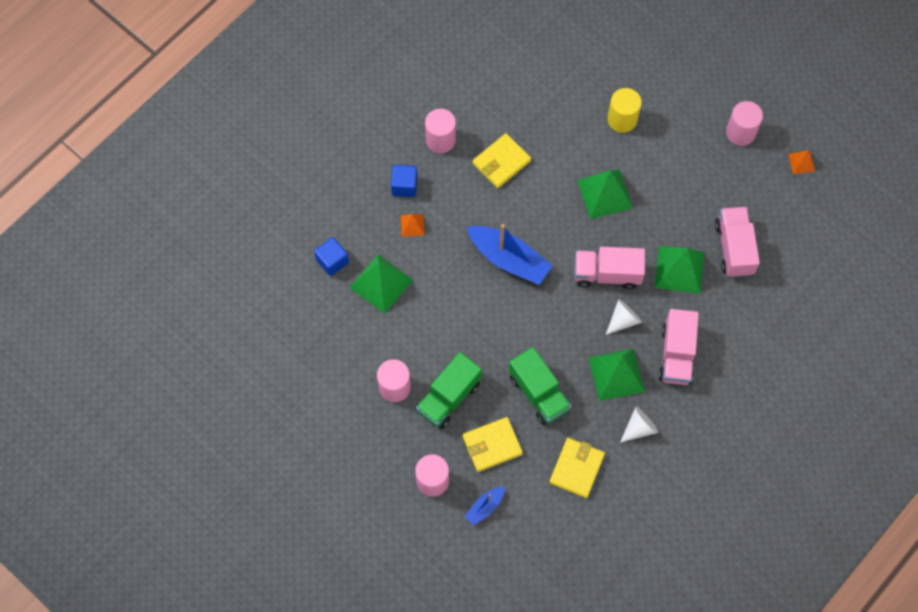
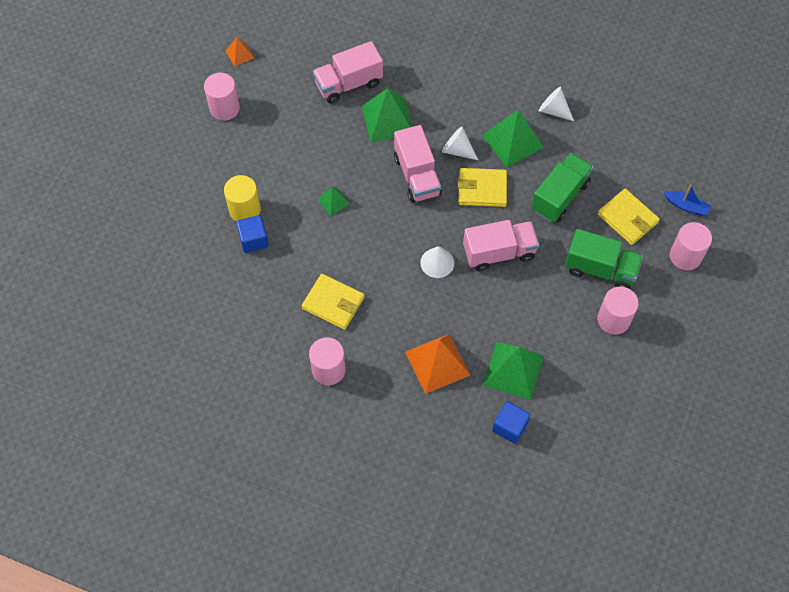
camera: 110 degrees left, 5 degrees down
blue cube [391,165,418,197] -> blue cube moved to [236,215,269,253]
orange pyramid [401,214,425,237] -> orange pyramid [405,334,470,394], size x1.97
blue boat [467,224,553,285] -> white cone [420,246,454,278]
yellow wallet [549,438,605,498] -> yellow wallet moved to [458,168,507,207]
green pyramid [577,169,633,219] -> green pyramid [318,187,350,216], size x0.51
pink truck [658,309,699,385] -> pink truck moved to [463,220,539,271]

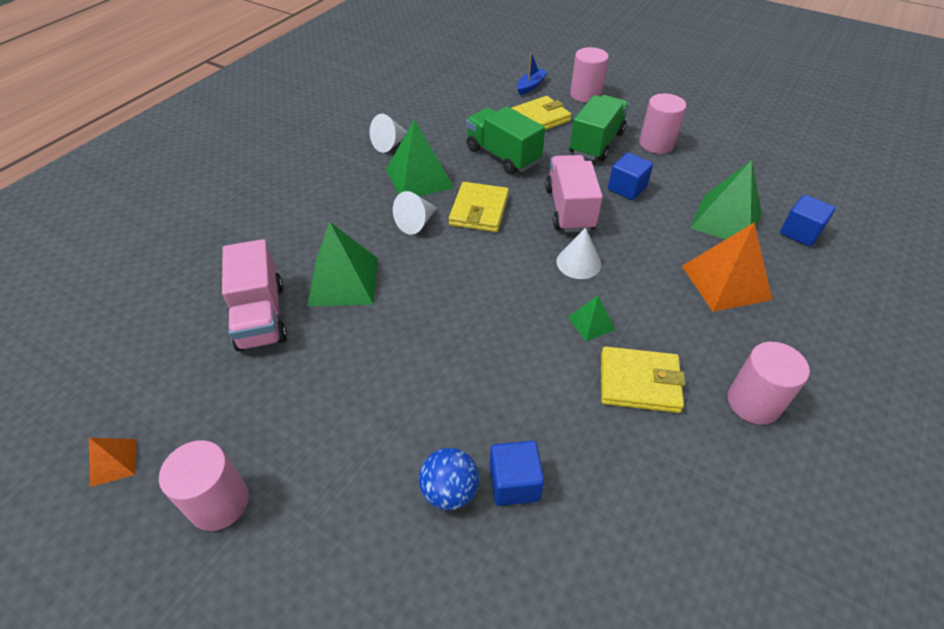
camera: 80 degrees left, 15 degrees down
yellow cylinder [224,175,261,221] -> blue ball [419,448,479,510]
yellow wallet [302,274,364,330] -> yellow wallet turned 60 degrees clockwise [601,346,685,413]
green pyramid [318,187,350,216] -> green pyramid moved to [568,295,615,341]
pink truck [394,125,442,202] -> none
none -> blue cube [608,153,653,200]

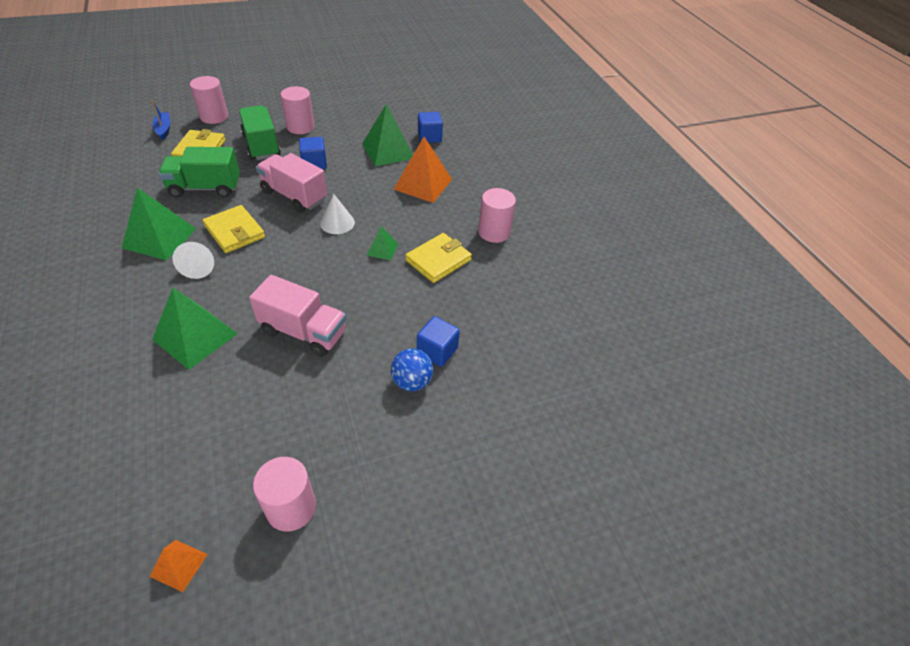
camera: 55 degrees left, 0 degrees up
pink truck [222,239,287,351] -> pink truck moved to [249,275,347,357]
white cone [370,114,407,153] -> none

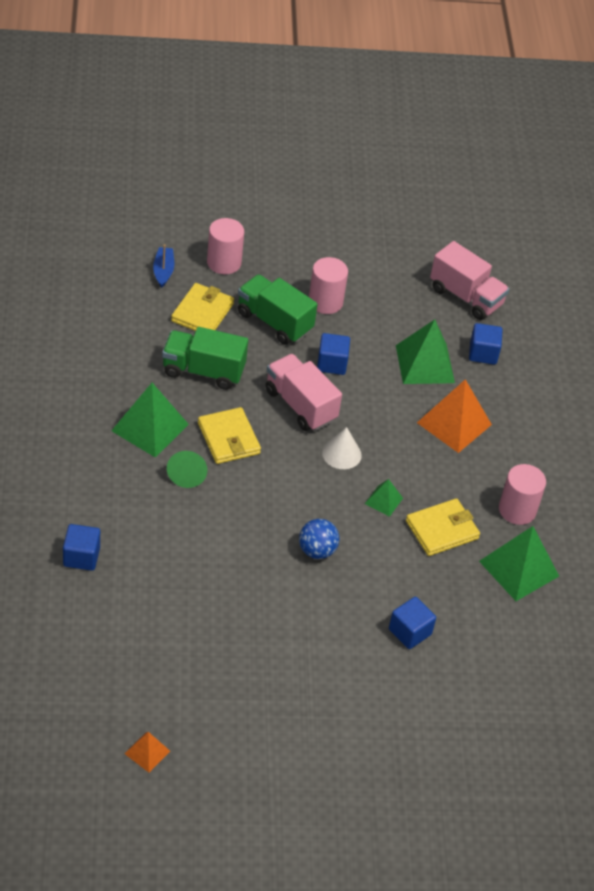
camera: 15 degrees right, 0 degrees up
green pyramid [152,288,238,370] -> green pyramid moved to [479,526,559,601]
white cone [173,242,214,279] -> green cone [167,451,207,488]
green truck [239,105,281,160] -> green truck turned 45 degrees counterclockwise [238,274,317,345]
pink truck [249,275,347,357] -> pink truck moved to [430,241,509,320]
pink cylinder [253,457,316,532] -> none
blue ball [391,348,433,391] -> blue ball moved to [299,519,339,559]
none -> blue cube [63,524,100,571]

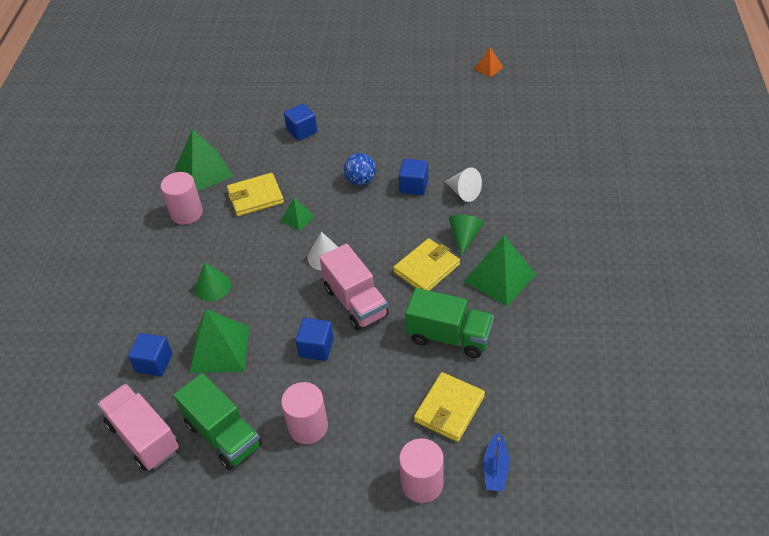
camera: 165 degrees left, 0 degrees up
blue cube [63,524,100,571] -> blue cube moved to [399,159,428,195]
yellow wallet [198,407,261,464] -> yellow wallet turned 60 degrees clockwise [393,238,460,291]
green truck [238,274,317,345] -> green truck moved to [173,373,262,470]
orange pyramid [417,379,492,453] -> green cone [195,262,231,301]
none -> white cone [445,167,482,202]

